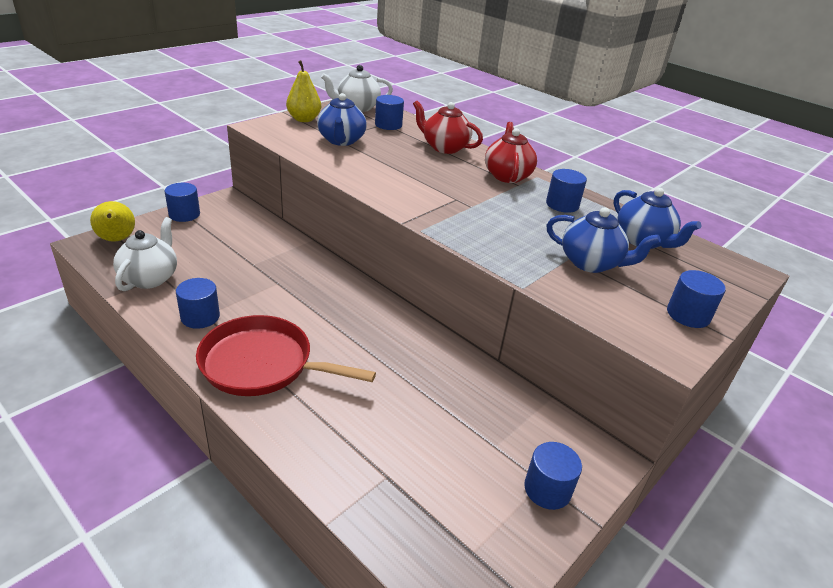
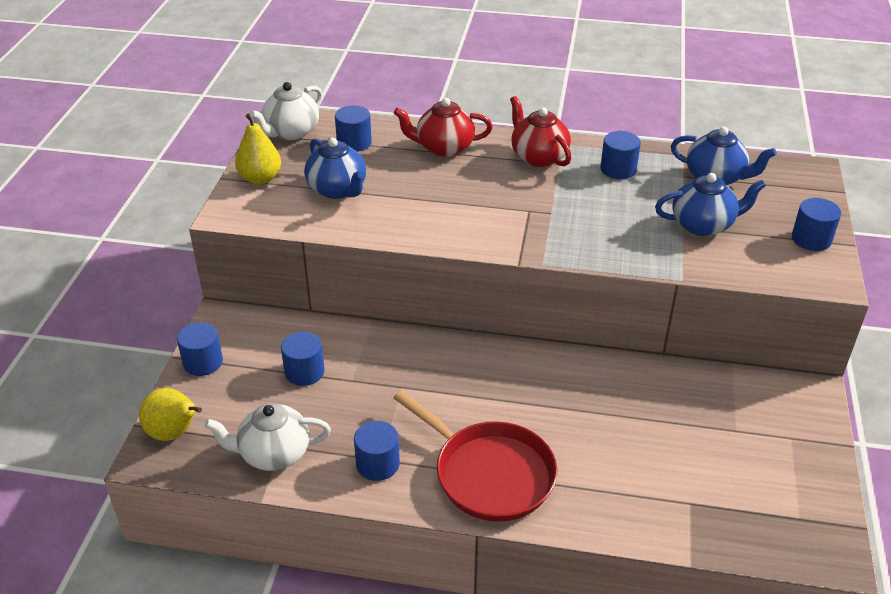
camera: 30 degrees left, 5 degrees up
white teapot [113,217,177,291] -> white teapot turned 75 degrees counterclockwise [204,403,331,471]
red pan [196,315,376,396] -> red pan turned 120 degrees counterclockwise [393,390,557,522]
blue cylinder [524,442,582,510] -> blue cylinder moved to [281,331,325,386]

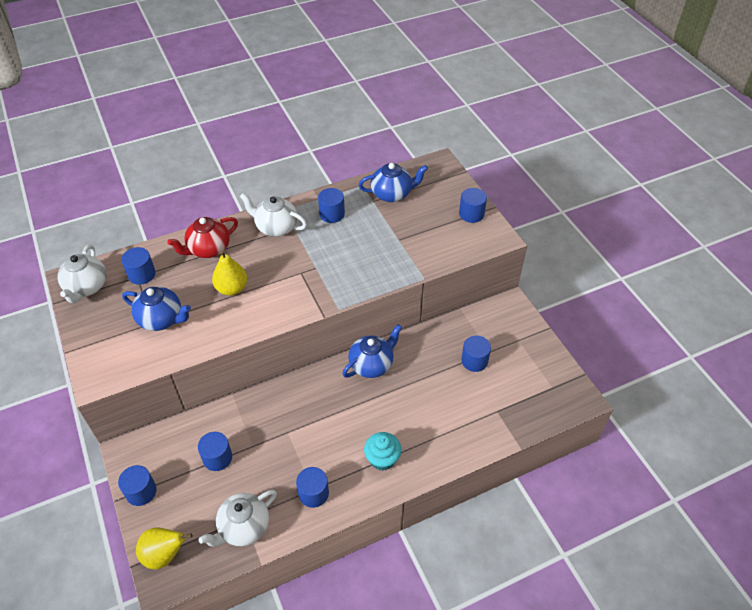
camera: 35 degrees left, 10 degrees up
yellow pear [235,113,281,185] -> yellow pear moved to [212,251,247,296]
red pan [393,390,557,522] -> turquoise cupcake [364,432,402,471]
red teapot [510,96,571,167] -> white teapot [240,193,307,237]
blue teapot [655,173,766,236] -> blue teapot moved to [342,324,402,378]
none -> blue cylinder [461,335,491,372]

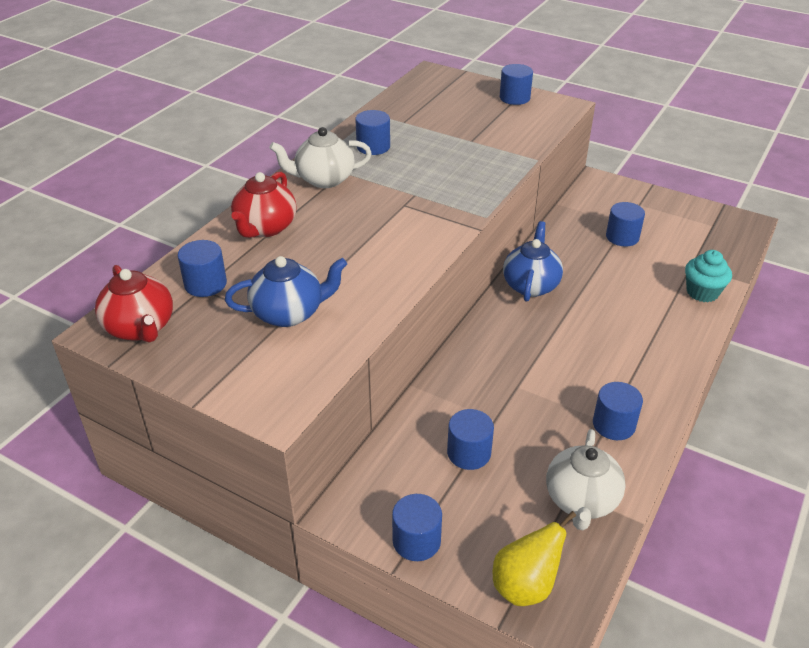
camera: 35 degrees left, 10 degrees down
white teapot [58,245,107,303] -> red teapot [95,265,173,343]
yellow pear [212,251,247,296] -> none
blue teapot [359,163,428,202] -> none
turquoise cupcake [364,432,402,471] -> turquoise cupcake moved to [685,250,732,302]

